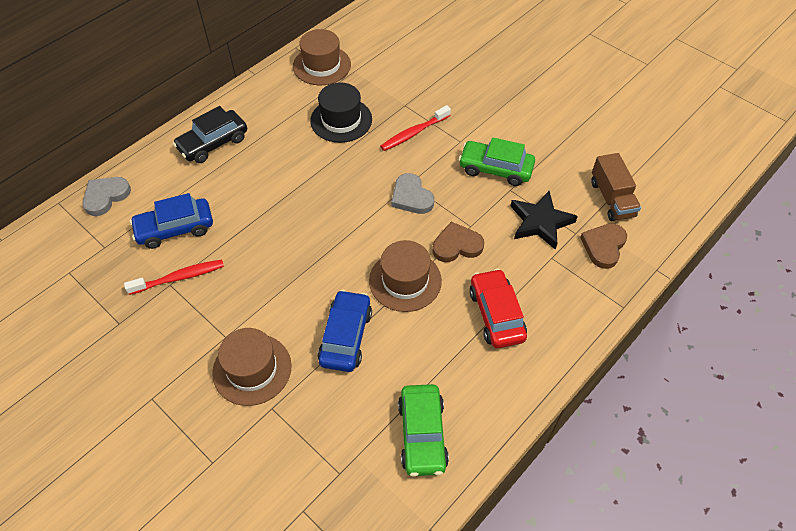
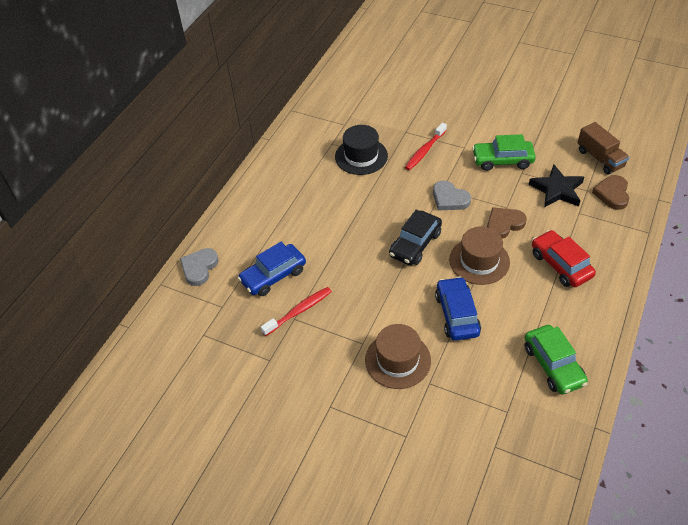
camera: 15 degrees left, 5 degrees down
black car [173,106,247,163] -> black car moved to [389,210,442,265]
brown hat [293,29,351,85] -> none

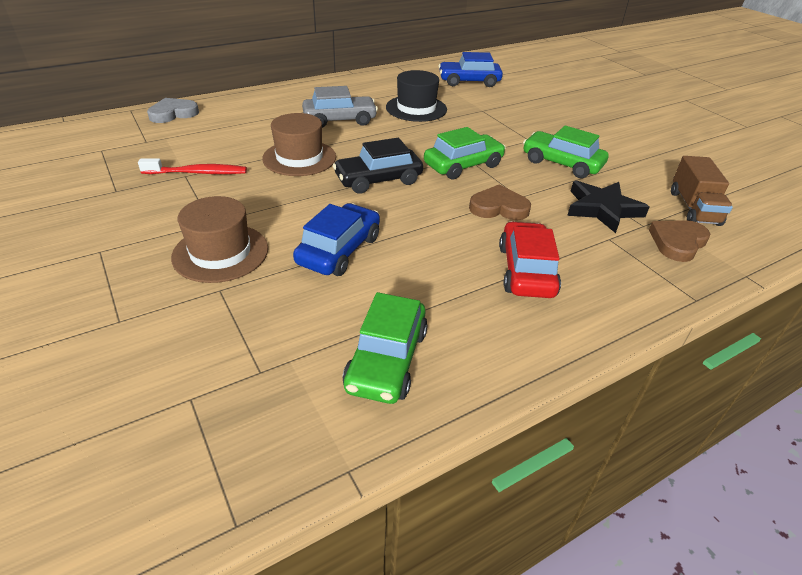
camera: 30 degrees right, 10 degrees down
blue car [238,242,306,296] -> blue car moved to [439,52,503,87]
red toothbrush [405,123,447,170] -> none
grey heart [433,181,471,210] -> green car [424,127,506,180]
brown hat [449,226,510,285] -> brown hat moved to [262,113,336,176]
none -> grey car [302,86,378,128]

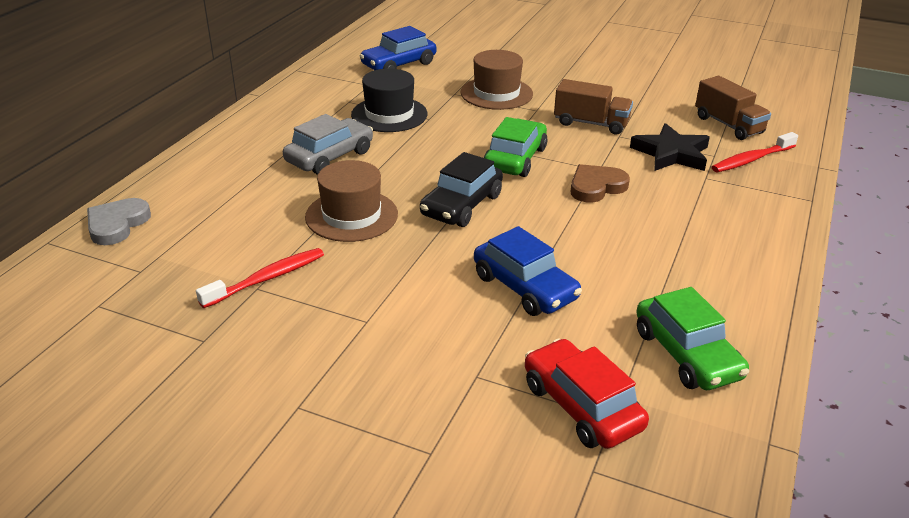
camera: 35 degrees left, 5 degrees down
brown hat [171,196,268,283] -> brown hat moved to [460,50,533,110]
blue car [293,203,380,276] -> blue car turned 150 degrees clockwise [474,226,582,316]
red car [499,221,561,298] -> red car moved to [525,338,649,449]
green car [523,126,609,178] -> brown truck [554,79,633,134]
brown heart [649,220,710,262] -> red toothbrush [712,132,798,172]

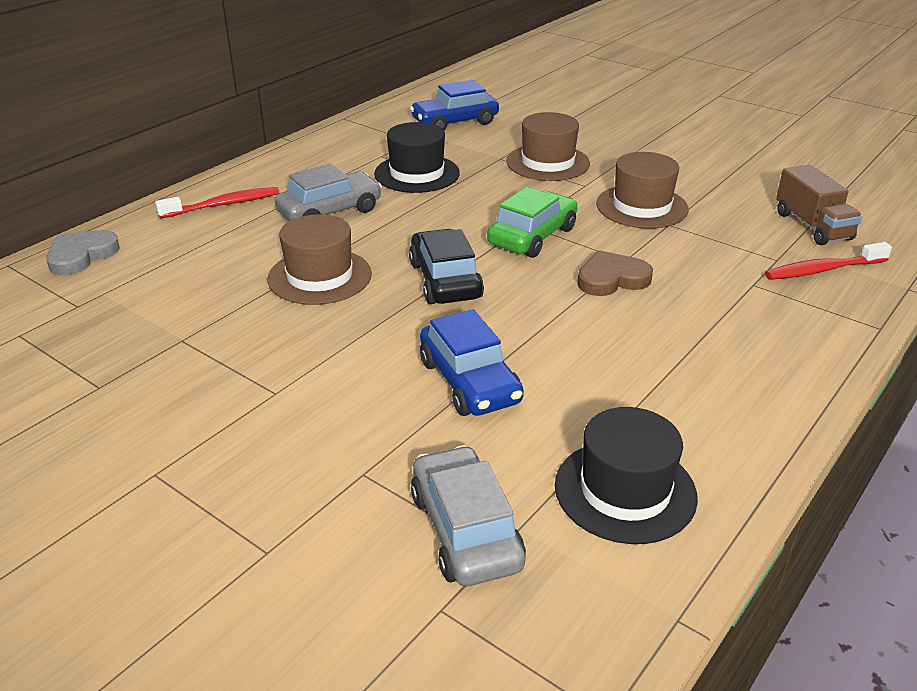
camera: 15 degrees right, 0 degrees up
red toothbrush [196,248,324,308] -> red toothbrush moved to [155,187,279,218]
black car [420,152,503,227] -> black car turned 120 degrees clockwise [409,229,484,304]
red car [525,338,649,449] -> grey car [411,445,526,586]
brown truck [554,79,633,134] -> brown hat [596,152,689,229]
black star [630,123,710,171] -> none
green car [636,287,749,390] -> black hat [555,407,698,544]

